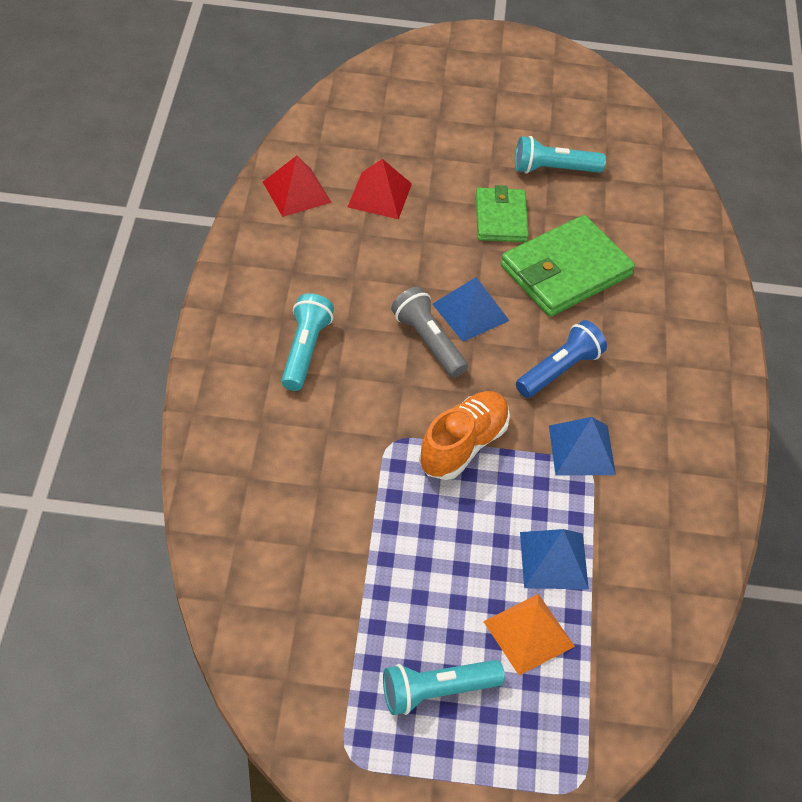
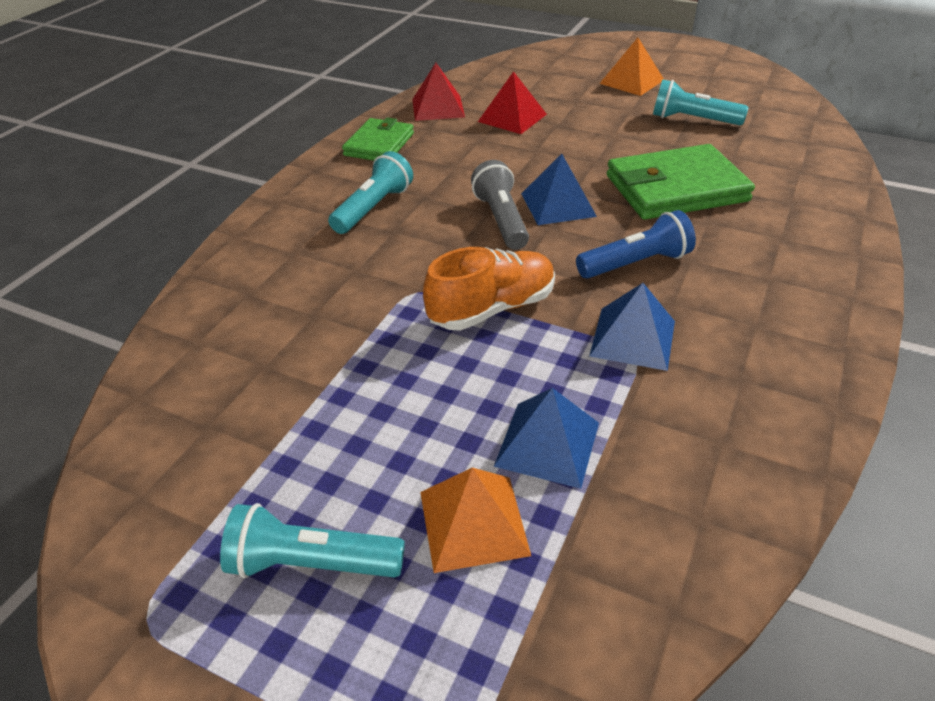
camera: 25 degrees right, 10 degrees down
green wallet [476,185,529,242] -> green wallet moved to [342,118,414,161]
none -> orange pyramid [599,38,664,96]

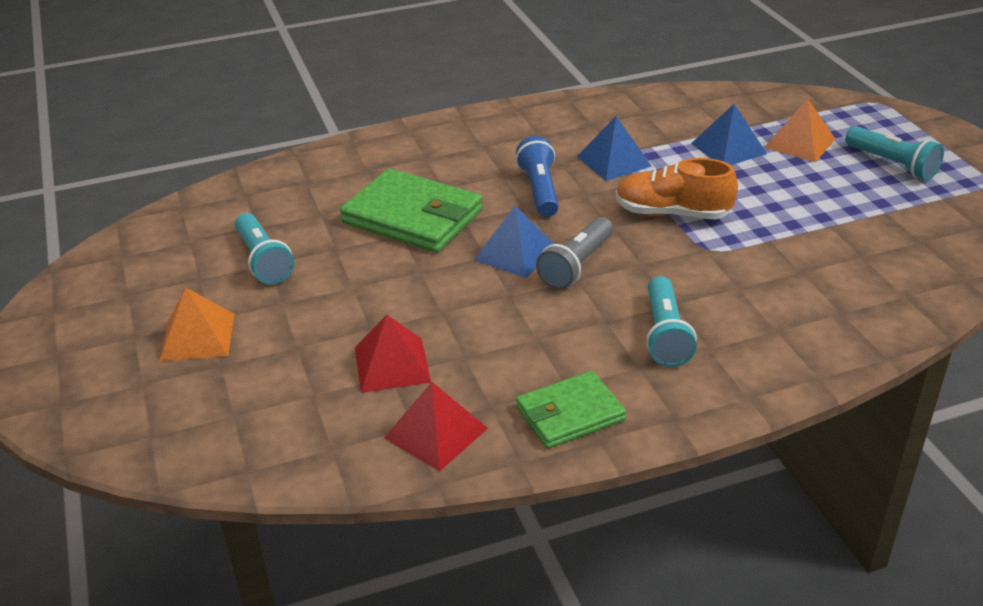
camera: 135 degrees left, 5 degrees down
turquoise flashlight [328,151,413,234] -> turquoise flashlight turned 75 degrees counterclockwise [646,276,697,367]
blue flashlight [576,210,696,279] -> blue flashlight turned 60 degrees clockwise [516,136,559,217]

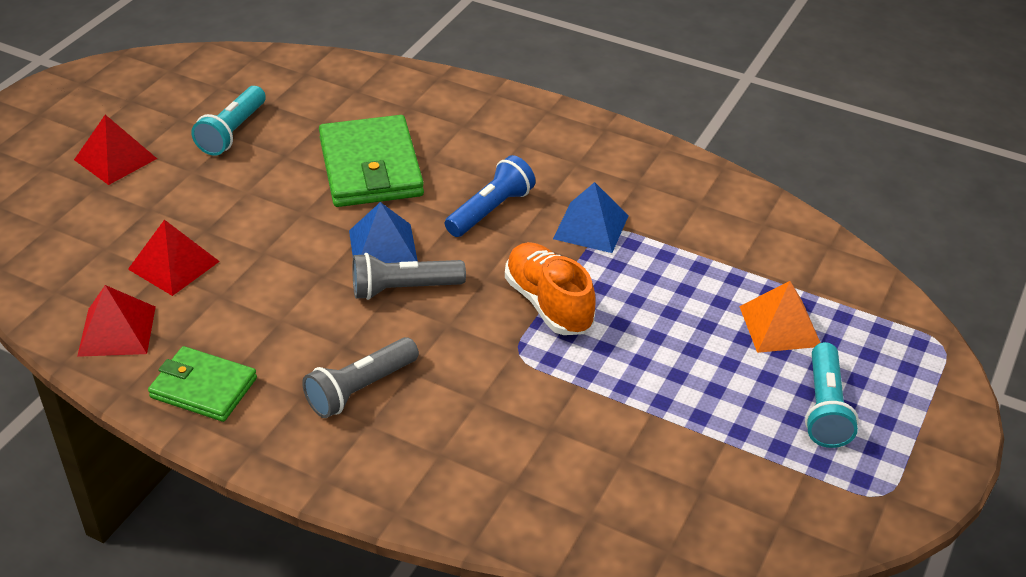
camera: 45 degrees right, 5 degrees up
orange pyramid [160,288,235,361] -> red pyramid [74,115,157,185]
turquoise flashlight [646,276,697,367] -> grey flashlight [302,337,419,418]
blue pyramid [691,104,767,165] -> none

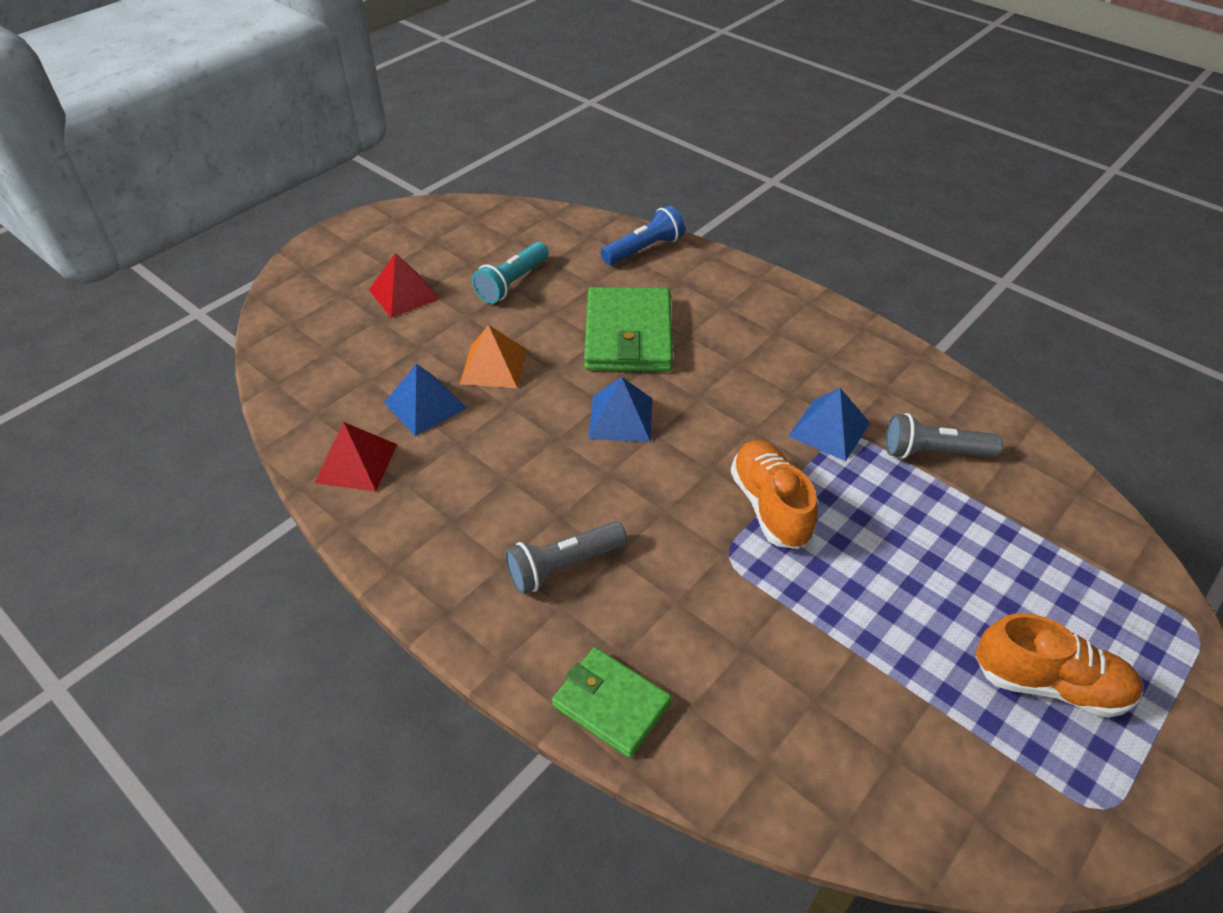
camera: 15 degrees right, 5 degrees up
red pyramid [128,220,220,296] -> blue pyramid [384,364,467,436]
green wallet [148,346,257,422] -> green wallet moved to [552,647,672,758]
grey flashlight [352,253,466,300] -> grey flashlight moved to [885,413,1003,459]
blue flashlight [445,155,536,237] -> blue flashlight moved to [601,205,685,265]
orange pyramid [739,281,820,353] -> orange pyramid moved to [460,325,527,388]
turquoise flashlight [805,342,859,448] -> orange shoe [976,613,1143,718]

